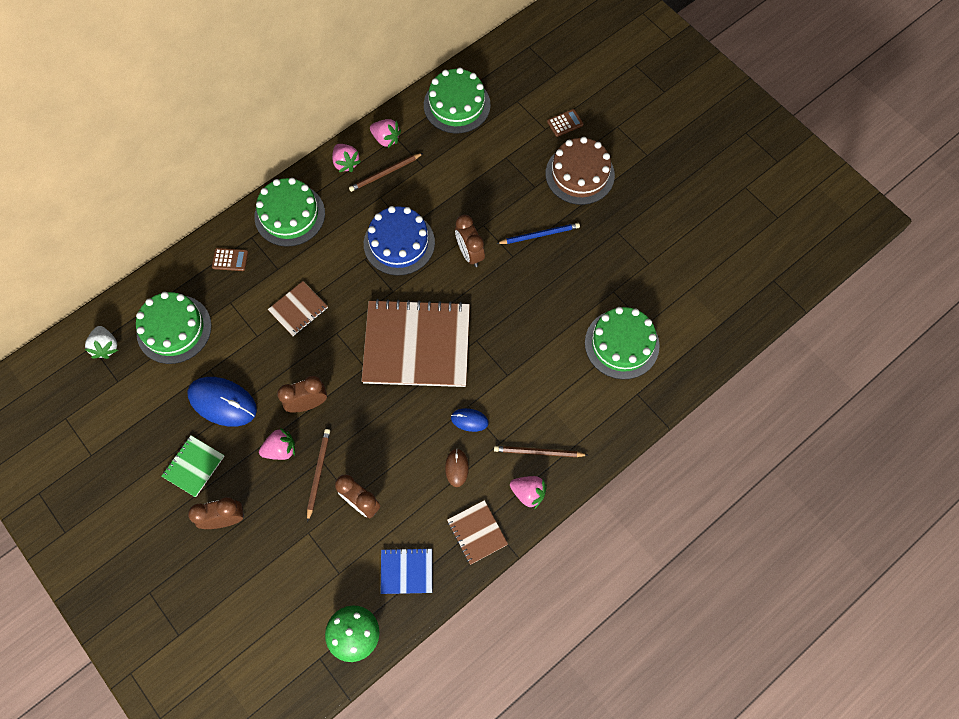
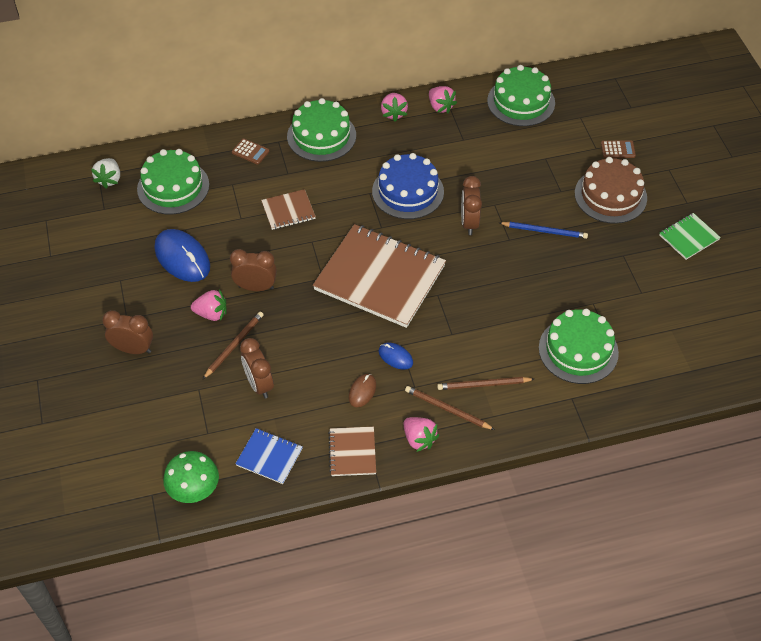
camera: 25 degrees right, 15 degrees down
green notebook [161,435,225,497] -> green notebook moved to [659,213,721,260]
brown pencil [349,153,423,192] -> brown pencil moved to [437,377,534,390]

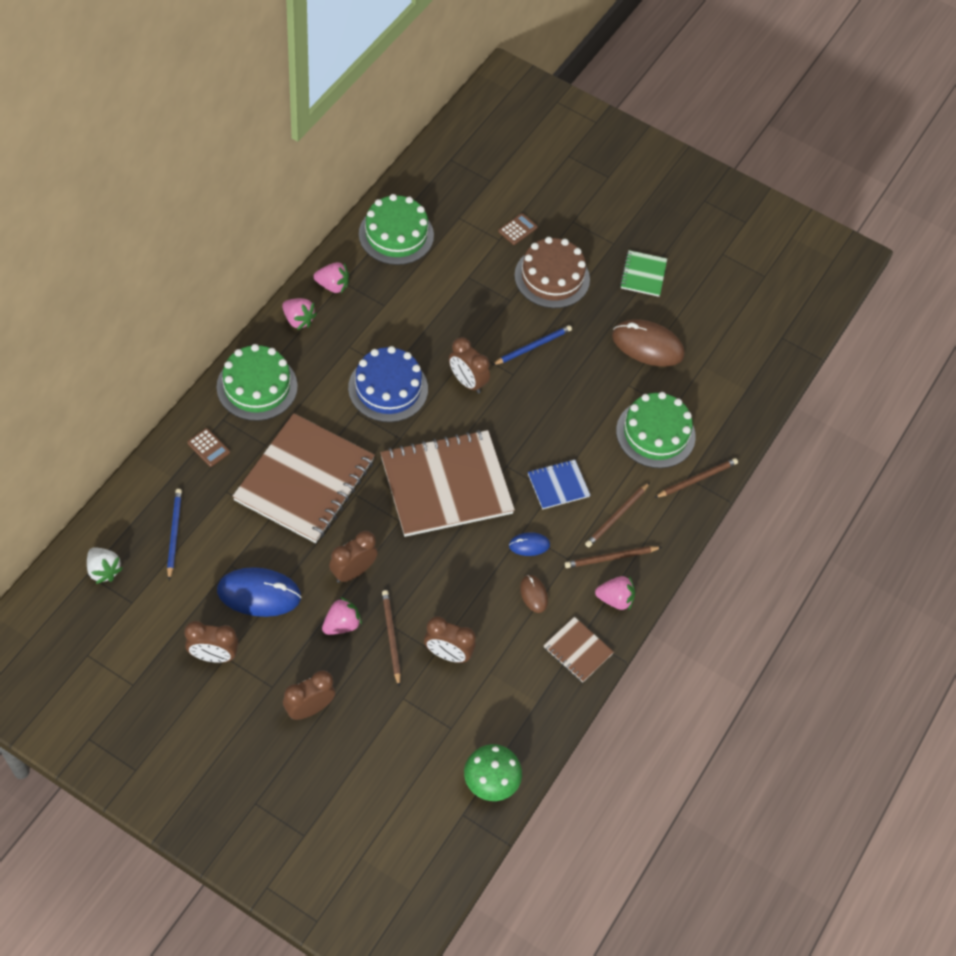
camera: 50 degrees left, 5 degrees up
green cake [137,149,209,215] -> blue pencil [167,489,182,580]
brown calculator [232,139,269,165] -> brown calculator turned 60 degrees clockwise [187,428,230,467]
blue notebook [235,428,303,484] -> blue notebook moved to [528,460,590,509]
brown notebook [261,189,316,230] -> brown notebook [232,413,375,543], size x2.19
none -> brown clock [184,621,239,663]
none -> brown mouse [612,319,685,366]
none -> brown pencil [654,458,738,498]

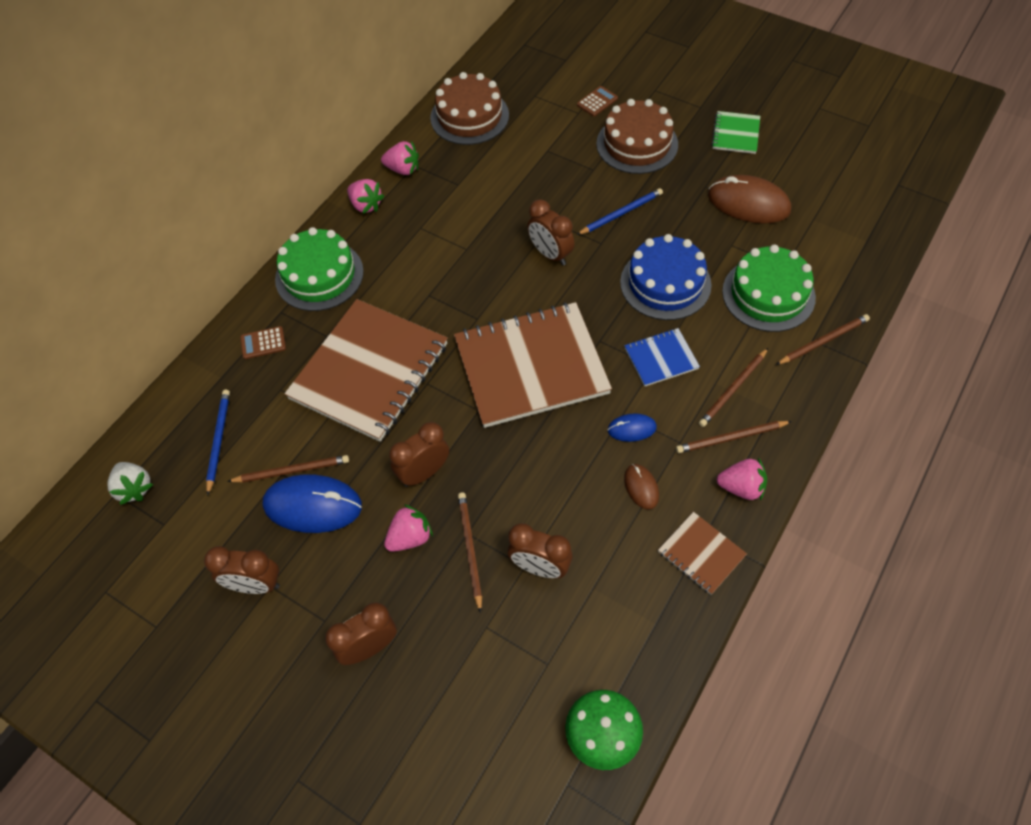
camera: 10 degrees right, 0 degrees up
brown calculator [187,428,230,467] -> brown calculator turned 120 degrees clockwise [240,326,286,359]
blue cake [348,346,428,422] -> blue cake moved to [620,234,712,320]
green cake [359,194,434,265] -> brown cake [430,72,509,145]
none -> brown pencil [227,455,349,483]

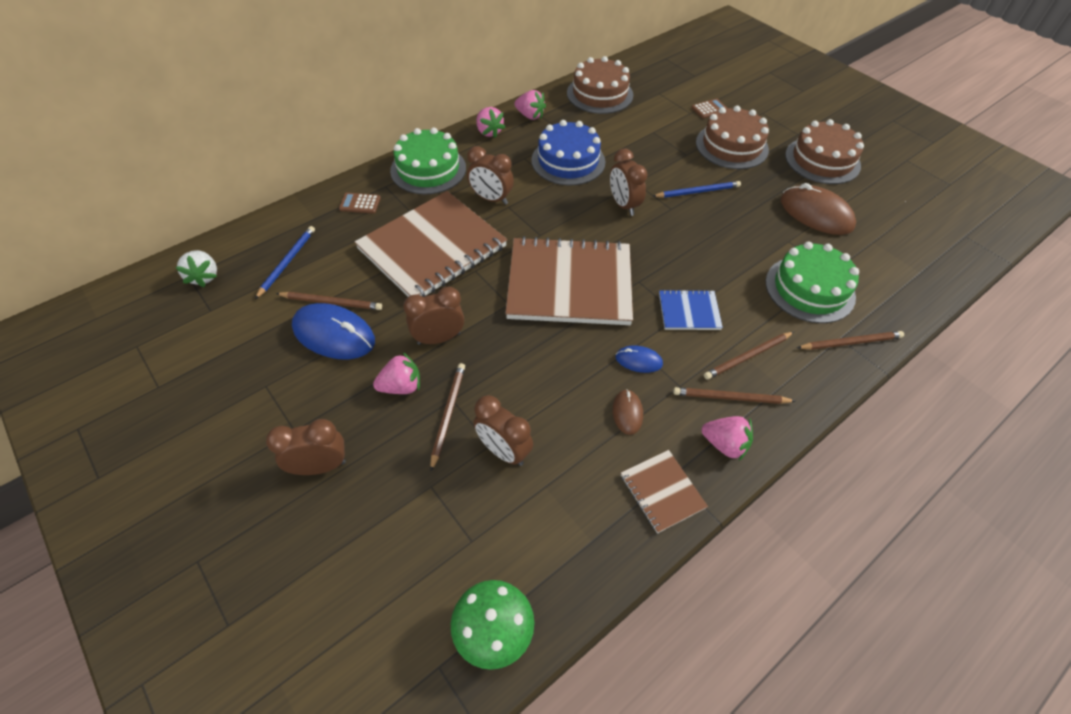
camera: 15 degrees right, 5 degrees down
brown clock [204,546,280,594] -> brown clock moved to [467,146,514,205]
blue cake [620,234,712,320] -> blue cake moved to [531,120,605,185]
green notebook [711,111,760,154] -> brown cake [785,119,864,184]

